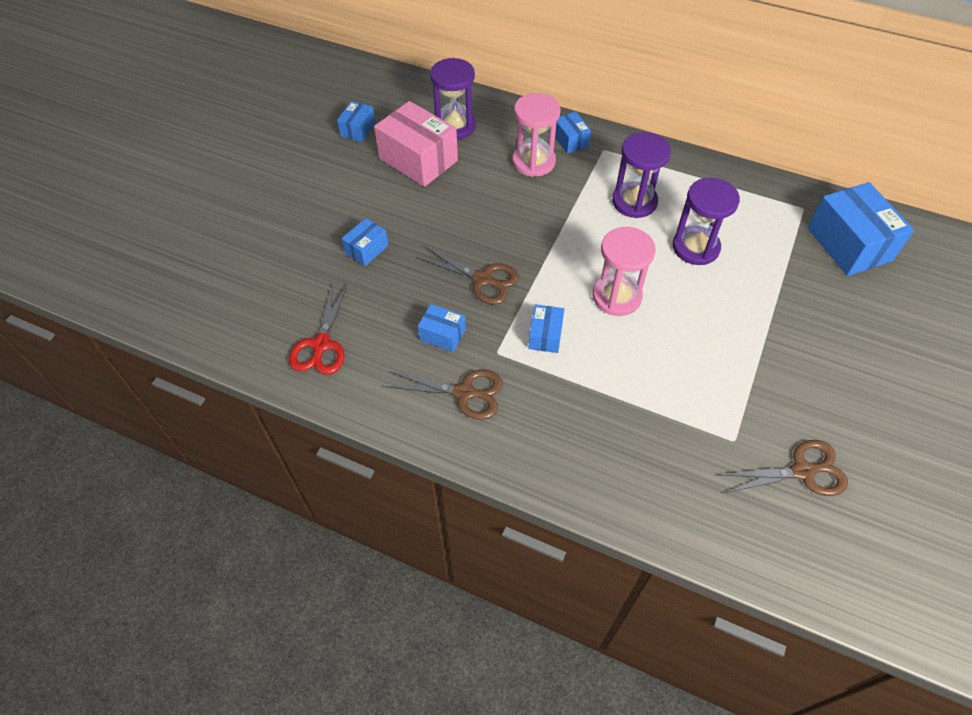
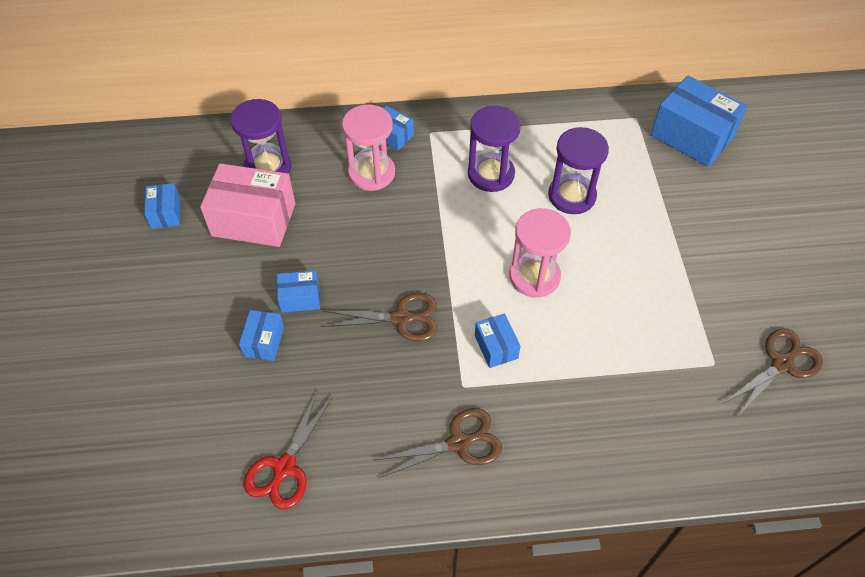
camera: 30 degrees left, 0 degrees up
red scissors [289,283,348,375] -> red scissors turned 45 degrees clockwise [244,391,333,509]
blue box [418,304,466,352] -> blue box moved to [277,270,320,313]

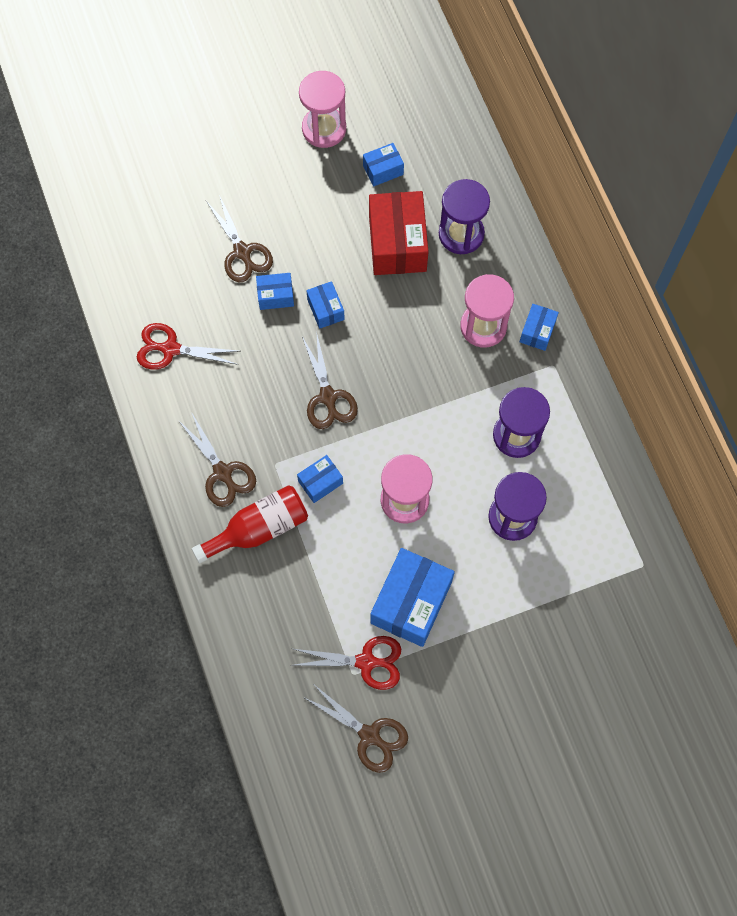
camera: 75 degrees right, 15 degrees up
pink box [200,163,295,247] -> red box [369,191,429,275]
blue box [651,76,748,167] -> blue box moved to [370,548,455,647]
none -> red bottle [192,485,308,563]
none -> brown scissors [206,195,273,282]
none -> red scissors [294,636,401,690]
none -> pink hourglass [299,71,346,148]

